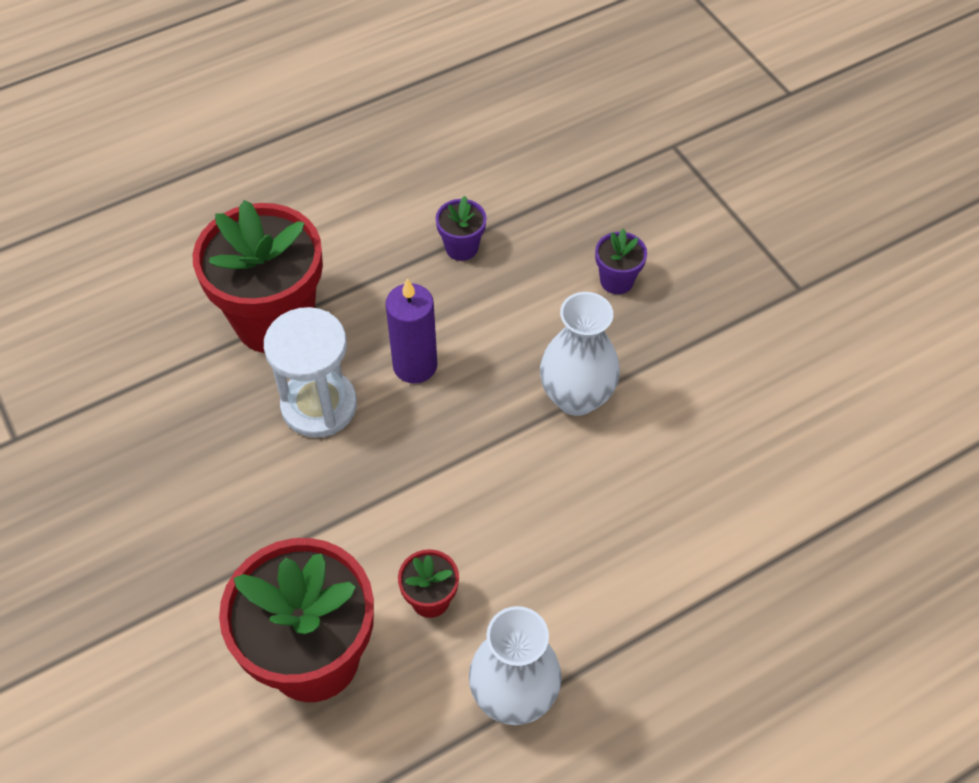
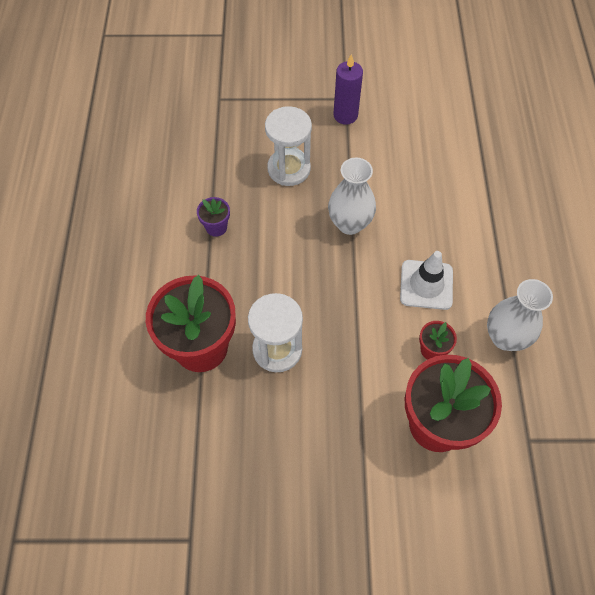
camera: 60 degrees left, 5 degrees up
purple candle [385,278,437,384] -> purple candle moved to [333,54,363,125]
purple flower pot [595,229,647,294] -> white hourglass [265,106,312,186]
none -> white traffic cone [400,251,453,310]

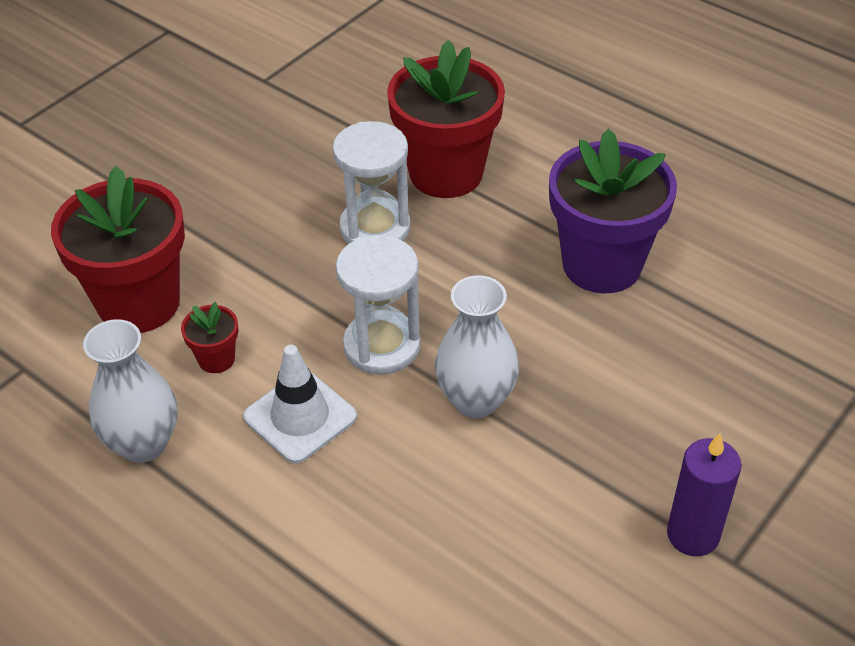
camera: 130 degrees right, 15 degrees down
purple flower pot [197,197,230,237] -> purple flower pot [549,129,677,293], size x2.31
white hourglass [265,106,312,186] -> white hourglass moved to [336,235,421,375]

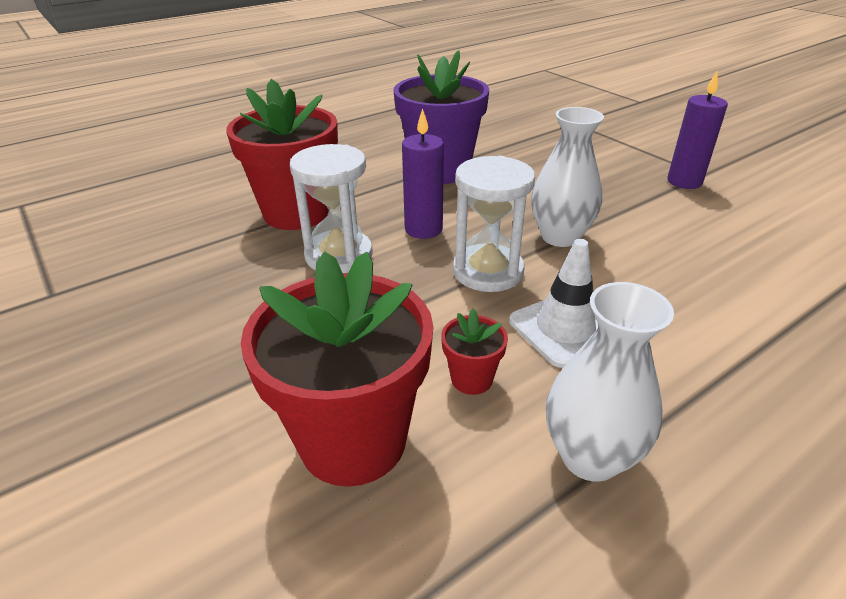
camera: 75 degrees left, 10 degrees down
none -> purple candle [402,108,444,239]

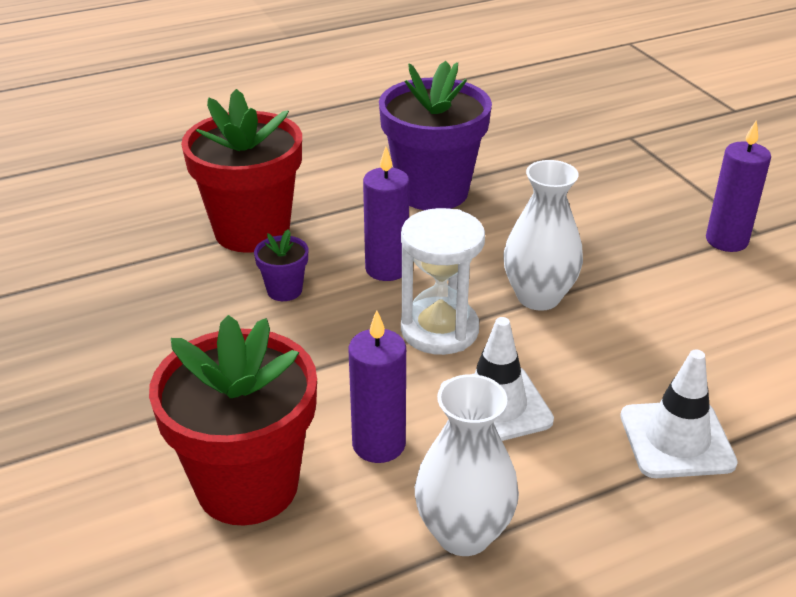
camera: 10 degrees right, 0 degrees up
white hourglass [290,144,373,273] -> purple flower pot [254,230,308,301]
red flower pot [441,309,508,395] -> purple candle [349,310,406,463]
none -> white traffic cone [620,349,738,478]

